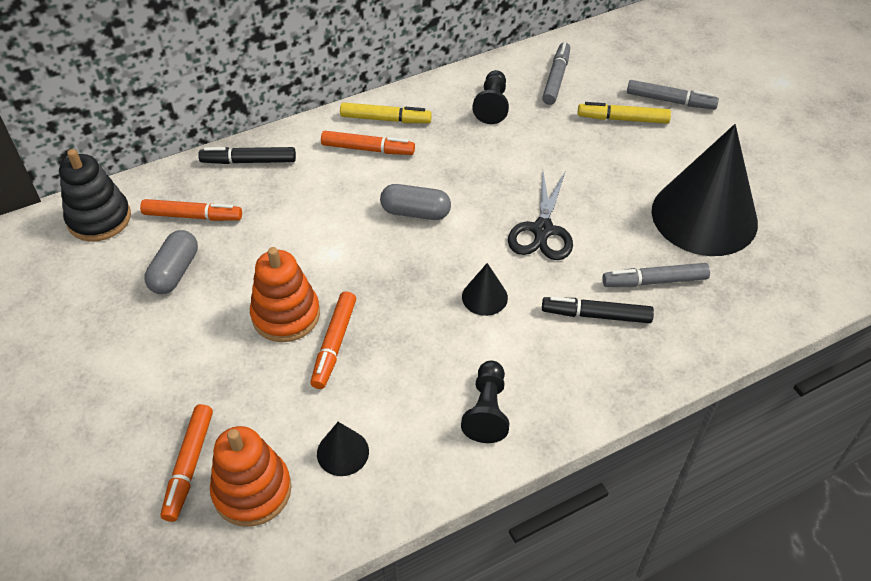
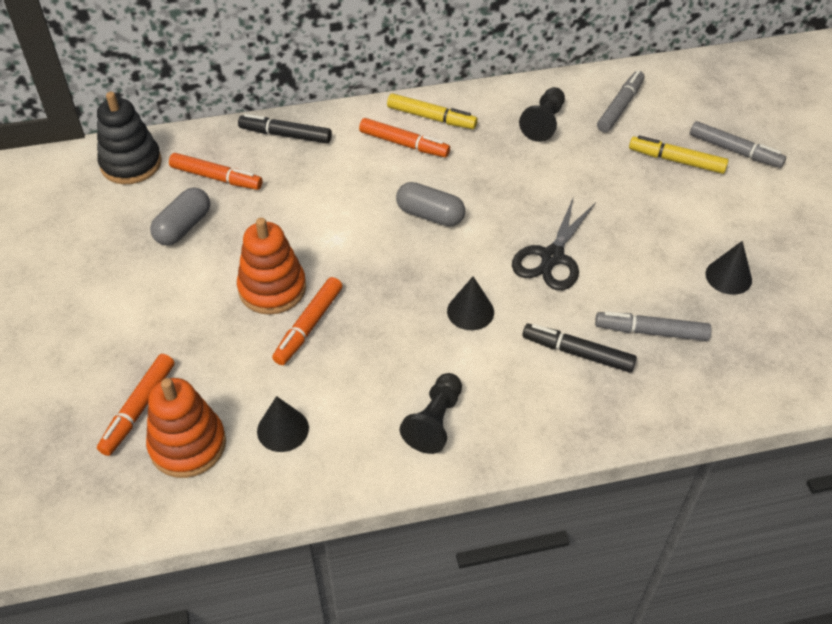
camera: 15 degrees right, 0 degrees up
black cone [652,124,758,256] -> black cone [705,241,752,295], size x0.41

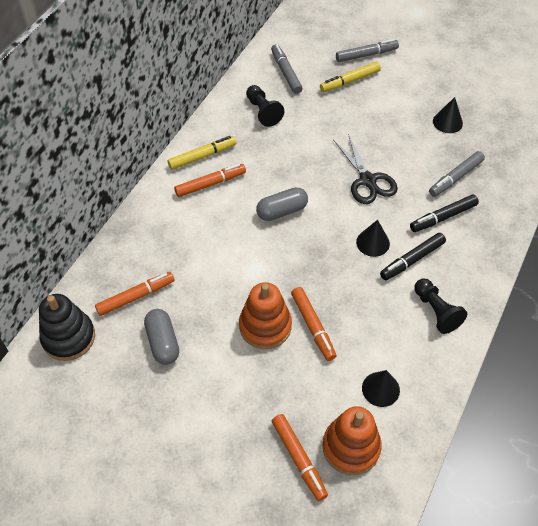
camera: 50 degrees left, 5 degrees up
black marker [238,114,332,144] -> black marker moved to [380,233,446,280]

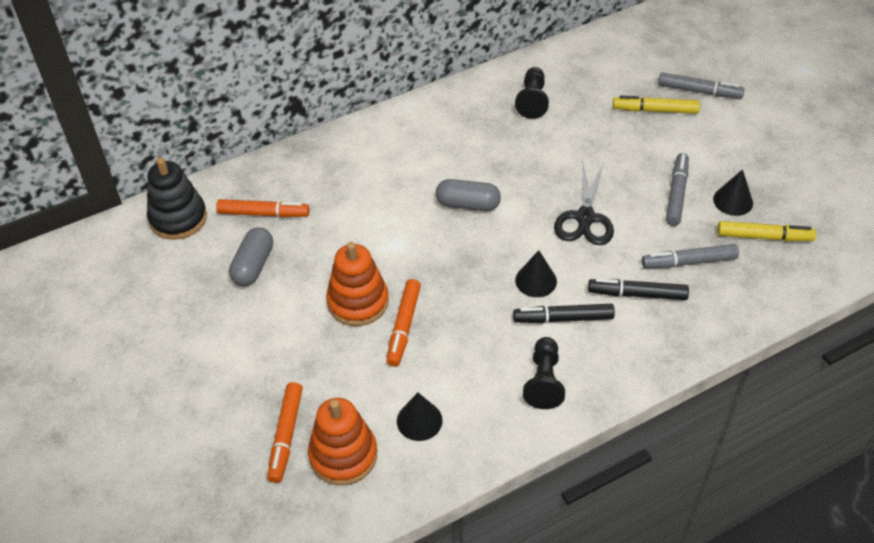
camera: 35 degrees right, 5 degrees down
yellow marker [167,136,237,170] -> yellow marker moved to [717,221,816,241]
orange marker [174,164,246,197] -> none
grey marker [271,44,303,94] -> grey marker moved to [666,153,689,226]

